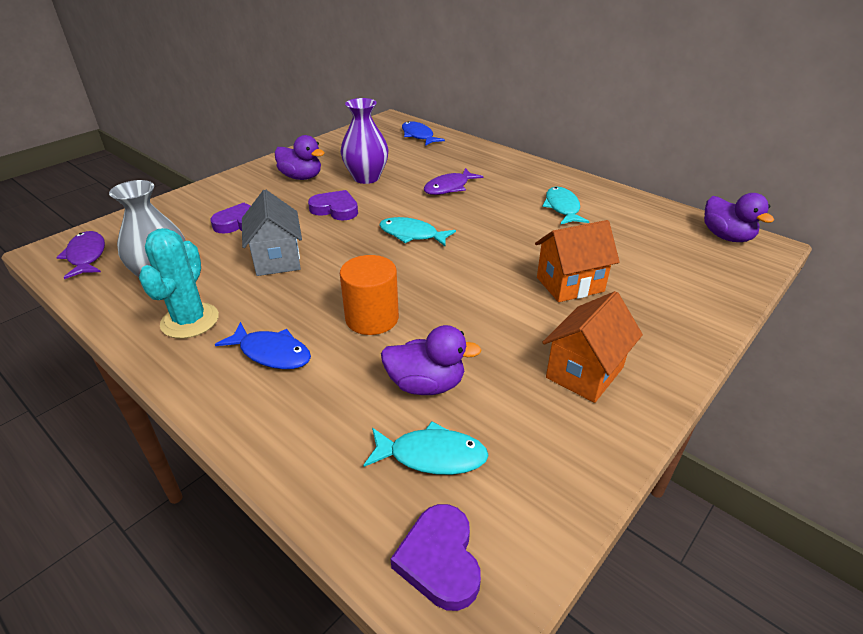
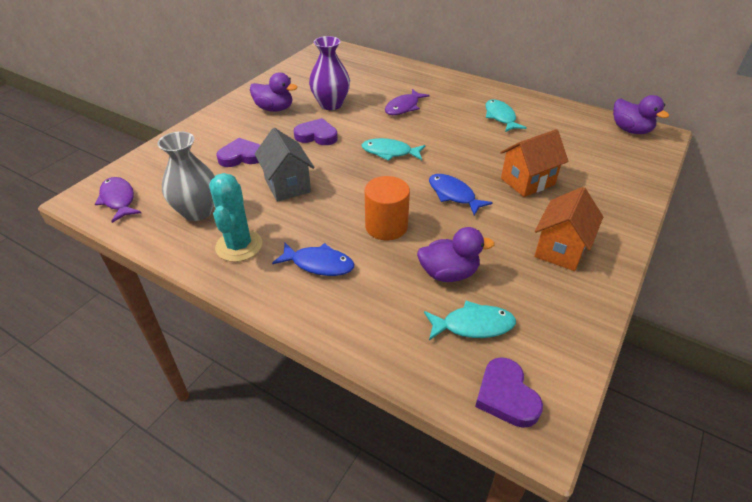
camera: 10 degrees left, 5 degrees up
blue fish [402,121,445,146] -> blue fish moved to [429,174,493,215]

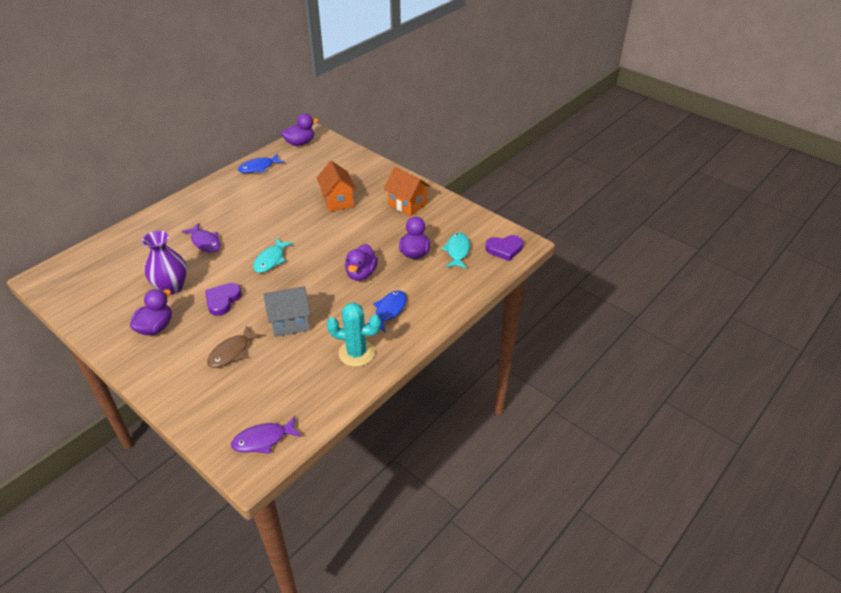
camera: 80 degrees left, 0 degrees up
grey vase [157,131,215,221] -> none
purple heart [216,138,260,167] -> brown fish [207,326,263,368]
orange cylinder [365,176,410,240] -> purple duck [345,244,378,281]
blue fish [429,174,493,215] -> blue fish moved to [238,154,284,173]
turquoise fish [485,99,527,132] -> none

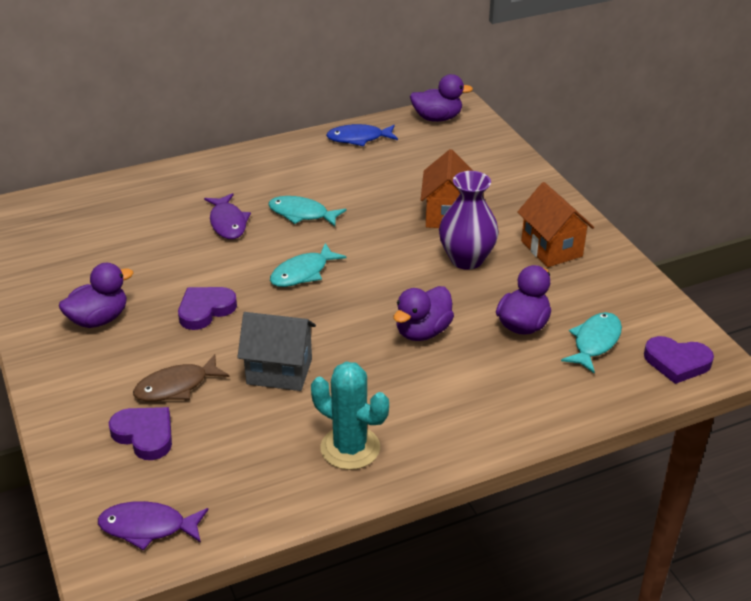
camera: 25 degrees right, 5 degrees down
purple vase [142,231,187,295] -> purple vase moved to [439,171,499,270]
blue fish [367,290,407,332] -> none
none -> purple heart [109,407,172,460]
none -> turquoise fish [268,196,346,227]

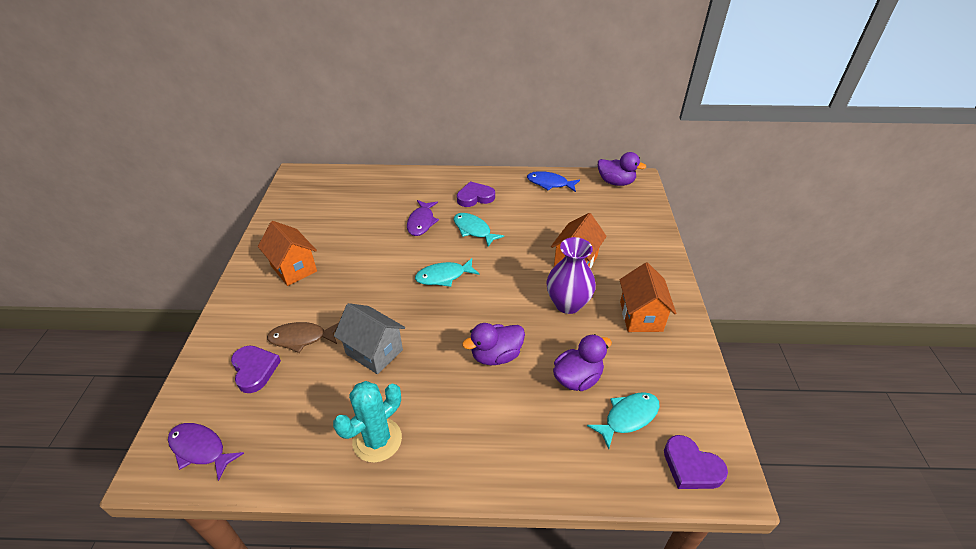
camera: 25 degrees right, 5 degrees up
purple duck [59,263,133,328] -> orange house [258,221,317,286]
purple heart [178,287,237,330] -> purple heart moved to [457,181,495,207]
turquoise cactus [311,362,389,470] -> turquoise cactus turned 75 degrees clockwise [333,381,402,463]

